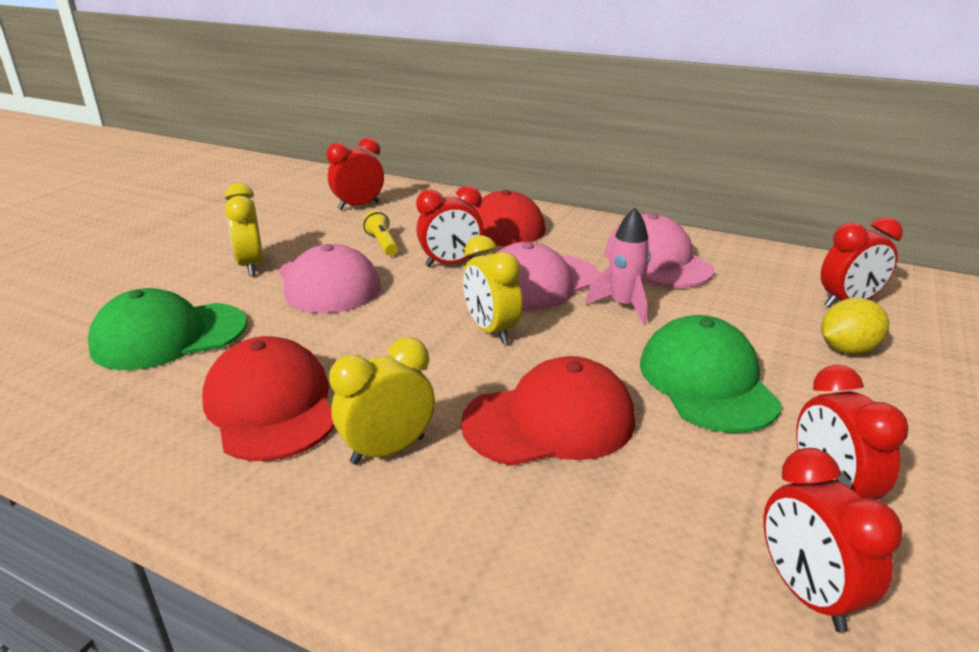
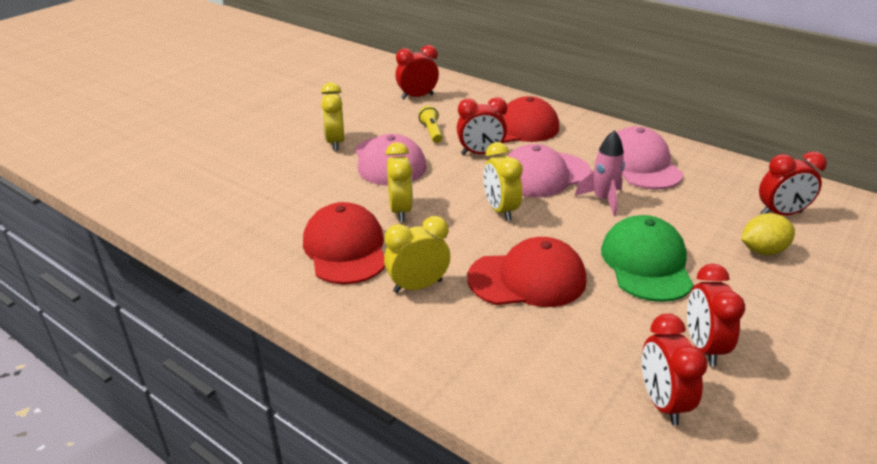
camera: 10 degrees right, 5 degrees up
green cap [88,288,247,370] -> none
none -> yellow clock [385,142,413,222]

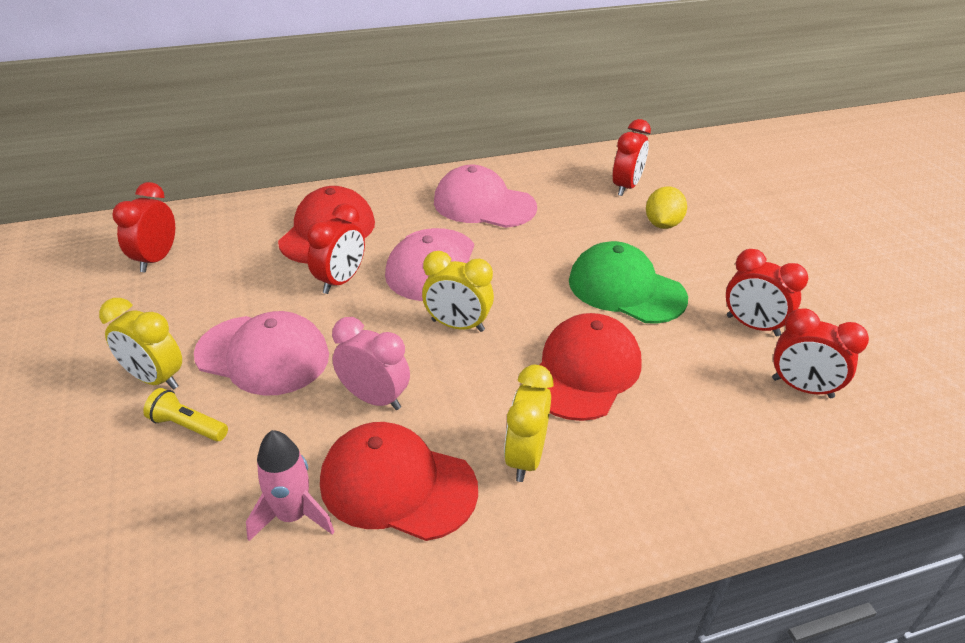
camera: 55 degrees left, 5 degrees up
yellow clock [385,142,413,222] -> pink clock [332,317,410,410]
yellow flashlight [419,106,443,143] -> yellow flashlight moved to [143,388,228,442]
pink rocket [575,130,625,216] -> pink rocket moved to [246,430,335,541]

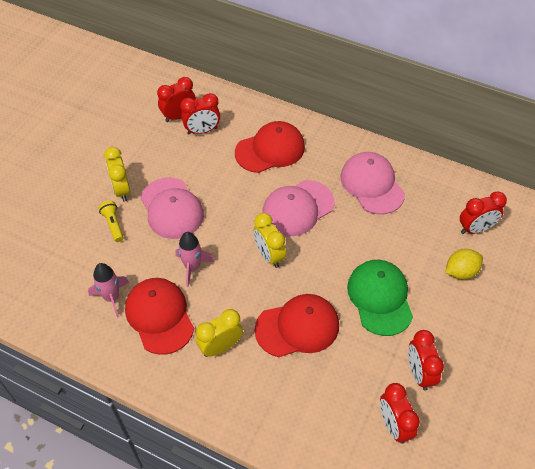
camera: 45 degrees right, 15 degrees up
red clock [306,203,365,294] -> red clock moved to [180,93,220,135]
pink clock [332,317,410,410] -> pink rocket [175,232,215,287]

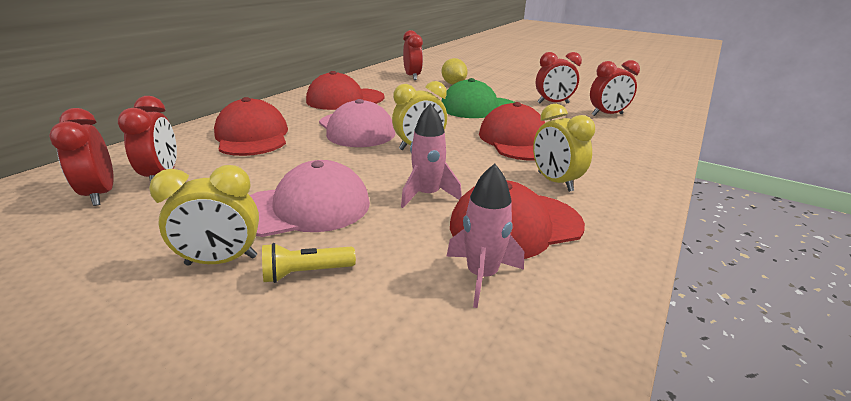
camera: 85 degrees left, 25 degrees down
pink cap [340,152,405,214] -> red cap [306,71,385,110]

